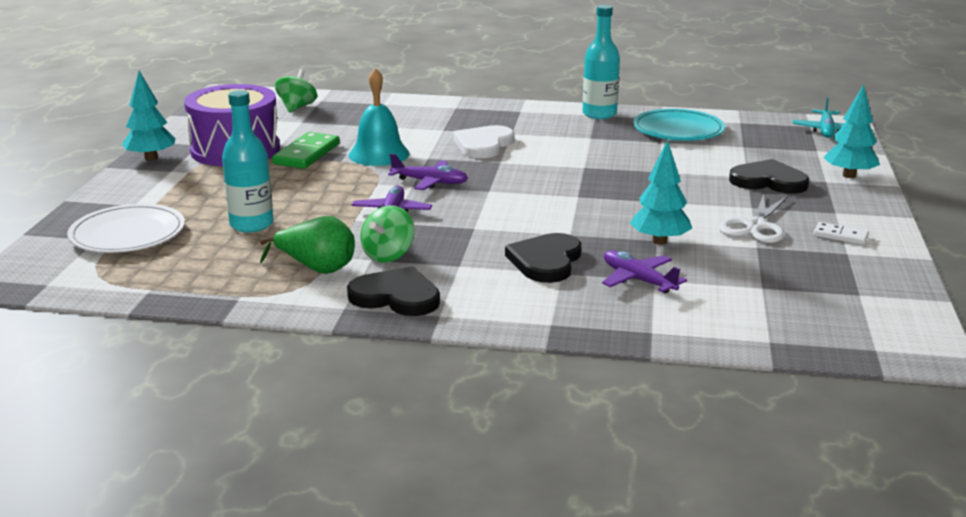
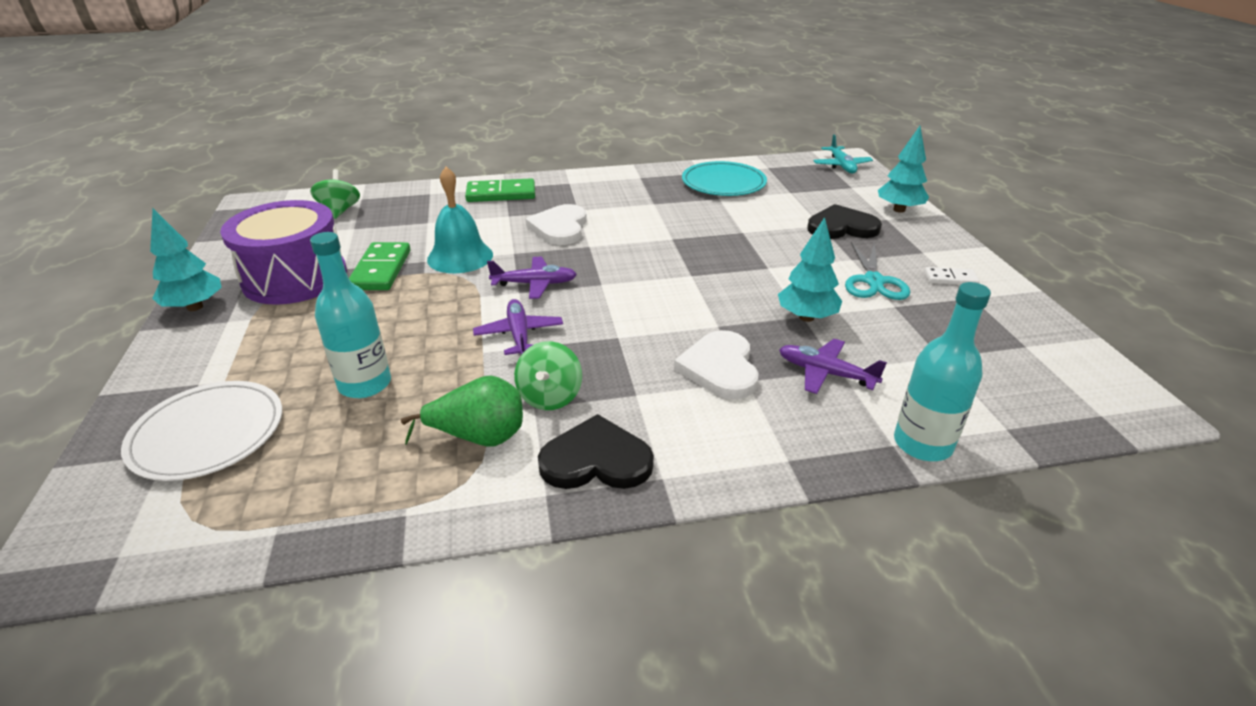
camera: 20 degrees left, 10 degrees up
black heart [505,233,581,283] -> white heart [674,330,759,399]
turquoise bottle [583,5,620,119] -> turquoise bottle moved to [894,282,991,461]
white scissors [719,194,788,243] -> turquoise scissors [845,242,910,300]
none -> green domino [465,178,535,202]

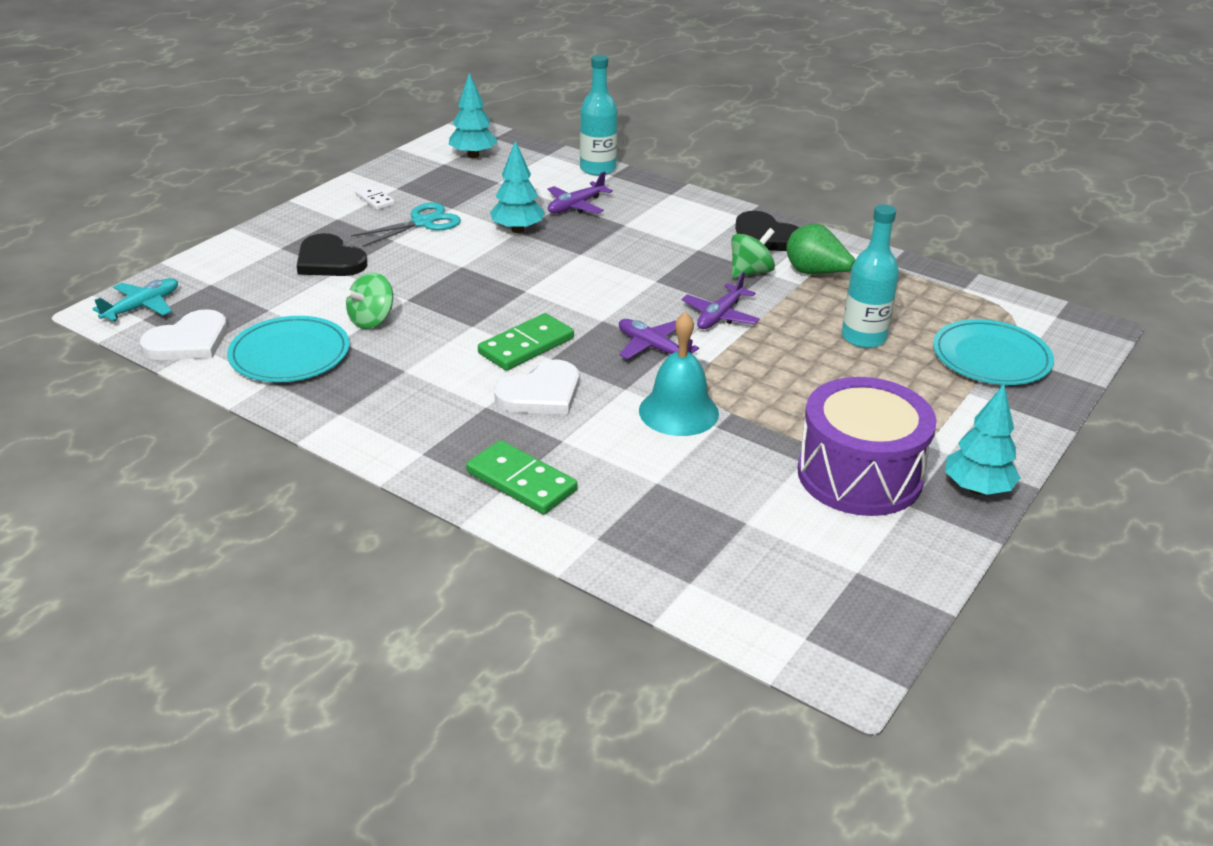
camera: 135 degrees left, 0 degrees up
white plate [121,381,282,481] -> turquoise plate [933,319,1054,385]
green spinning top [310,169,360,219] -> green spinning top moved to [345,272,393,329]
green domino [349,242,411,290] -> green domino moved to [478,313,574,371]
white heart [674,330,759,399] -> white heart moved to [140,309,227,360]
purple plane [779,339,887,394] -> purple plane turned 60 degrees clockwise [548,171,613,214]
turquoise tree [878,126,929,213] -> turquoise tree moved to [449,73,498,158]

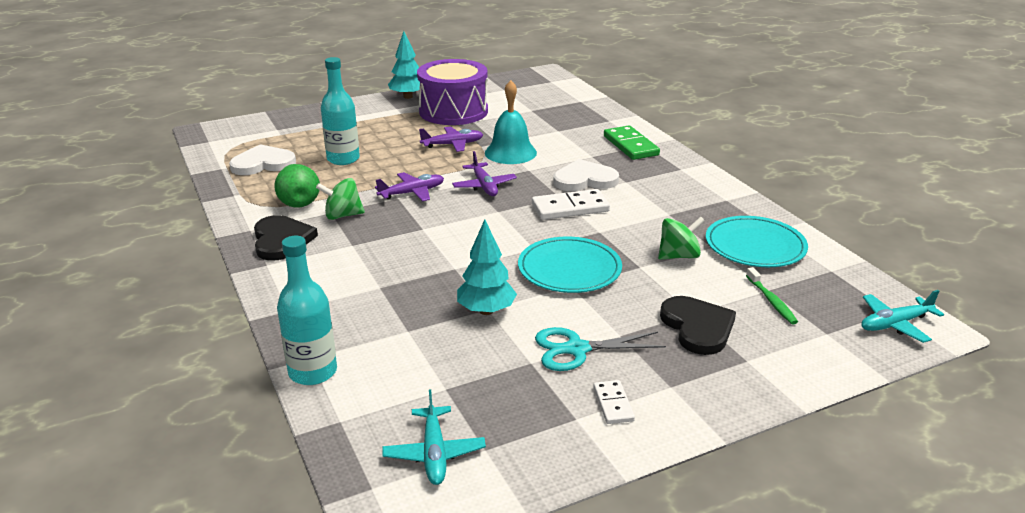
camera: 150 degrees left, 5 degrees down
white heart [140,309,227,360] -> white heart moved to [229,144,296,175]
turquoise tree [449,73,498,158] -> turquoise plane [382,389,486,485]
green domino [478,313,574,371] -> white domino [532,189,610,220]
purple plane [548,171,613,214] -> purple plane moved to [419,127,483,152]
turquoise plate [933,319,1054,385] -> turquoise plate moved to [518,237,622,293]
none -> green toothbrush [746,267,798,324]

